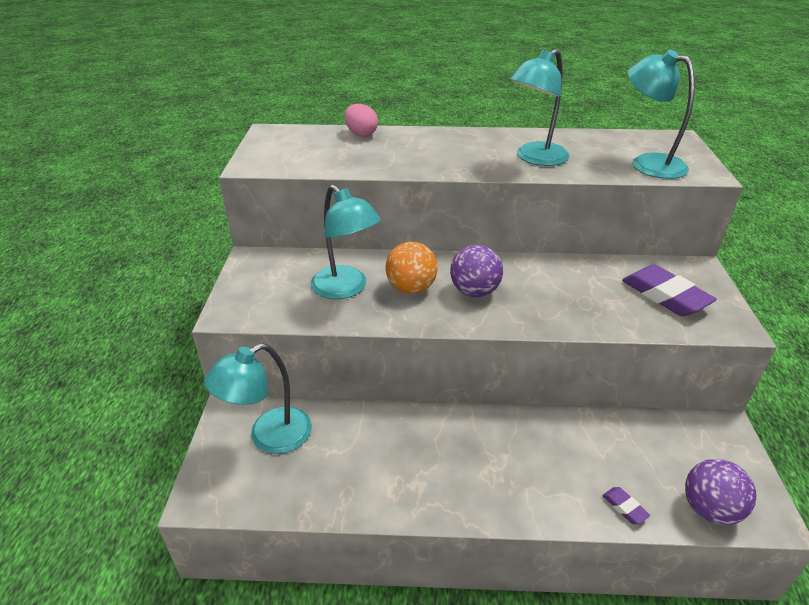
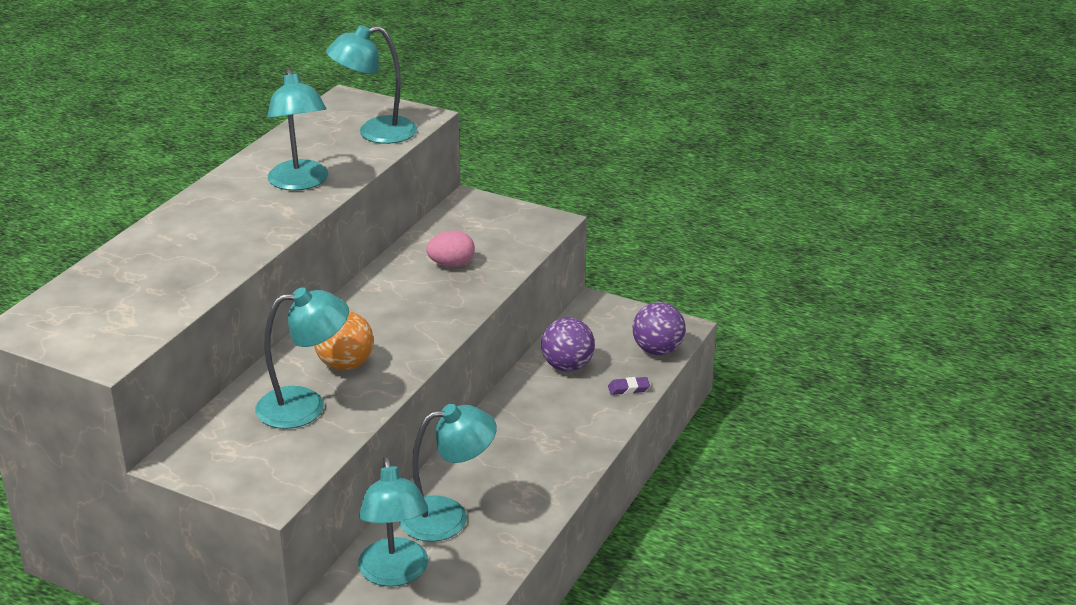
camera: 65 degrees left, 5 degrees down
pink egg [344,104,378,137] -> pink egg moved to [426,230,475,267]
purple ball [450,245,503,297] -> purple ball moved to [541,318,595,372]
purple eraser [622,264,717,316] -> none
none -> turquoise lamp [399,404,497,542]

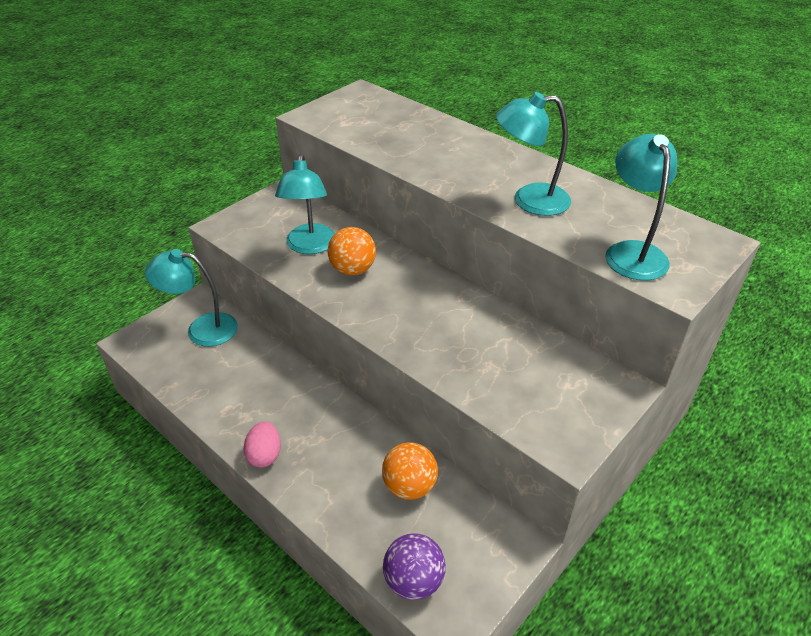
camera: 105 degrees right, 10 degrees up
turquoise lamp [399,404,497,542] -> none
pink egg [426,230,475,267] -> pink egg moved to [243,421,281,468]
purple ball [541,318,595,372] -> orange ball [382,442,438,500]
purple eraser [608,377,650,395] -> none

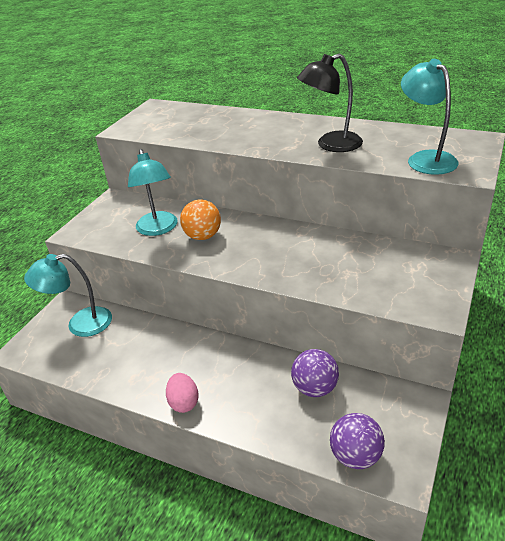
camera: 15 degrees left, 5 degrees down
orange ball [382,442,438,500] -> purple ball [291,349,339,397]
turquoise lamp [496,92,571,216] -> black lamp [297,54,363,152]

